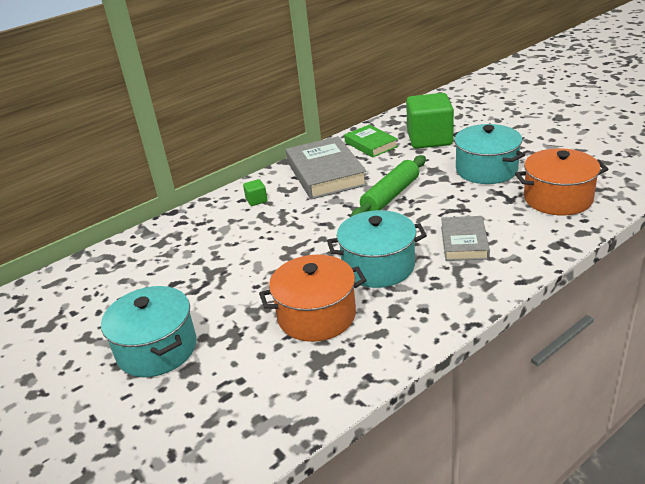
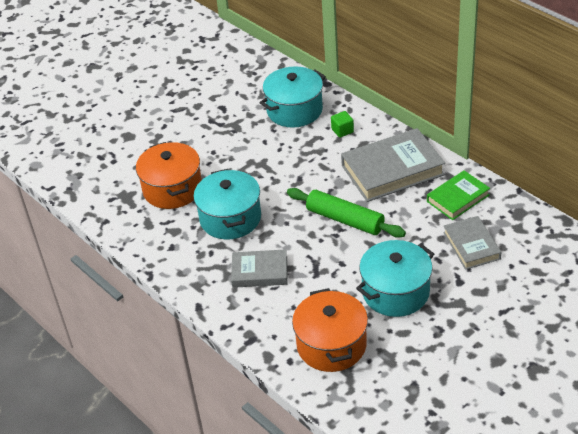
camera: 85 degrees right, 10 degrees up
turquoise pot [101,286,197,377] -> turquoise pot moved to [260,66,326,128]
green cube [406,93,454,149] -> grey book [443,216,501,270]

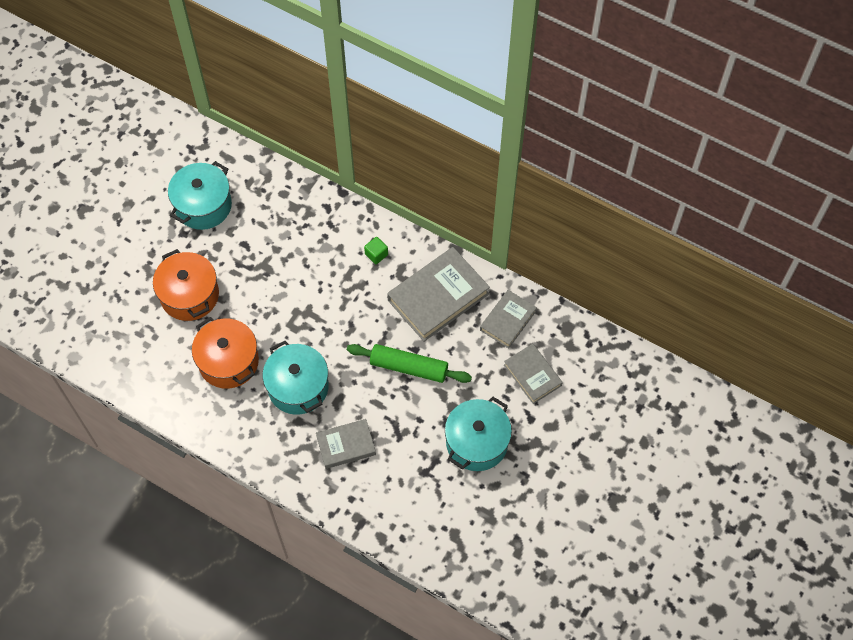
camera: 20 degrees left, 20 degrees up
turquoise pot [260,66,326,128] -> turquoise pot moved to [168,161,232,230]
orange pot [292,288,368,372] -> orange pot moved to [153,249,219,321]
green book [427,170,490,220] -> grey book [480,290,537,348]

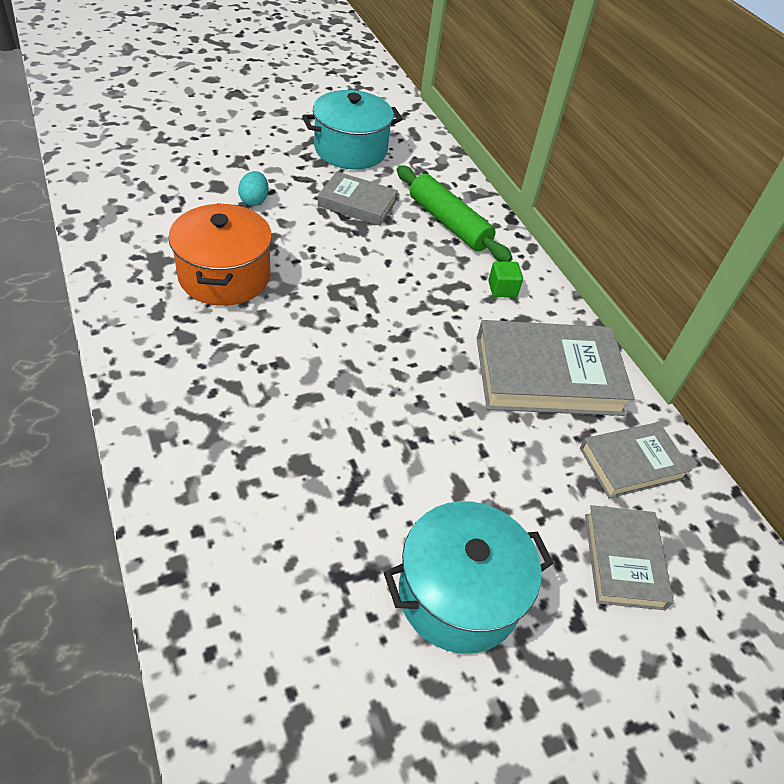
camera: 30 degrees right, 15 degrees down
orange pot [153,249,219,321] -> turquoise egg [238,171,269,206]
turquoise pot [263,341,329,415] -> none
grey book [316,419,376,469] -> grey book moved to [318,171,398,226]
green rolling pin [347,344,472,383] -> green rolling pin moved to [397,165,513,262]

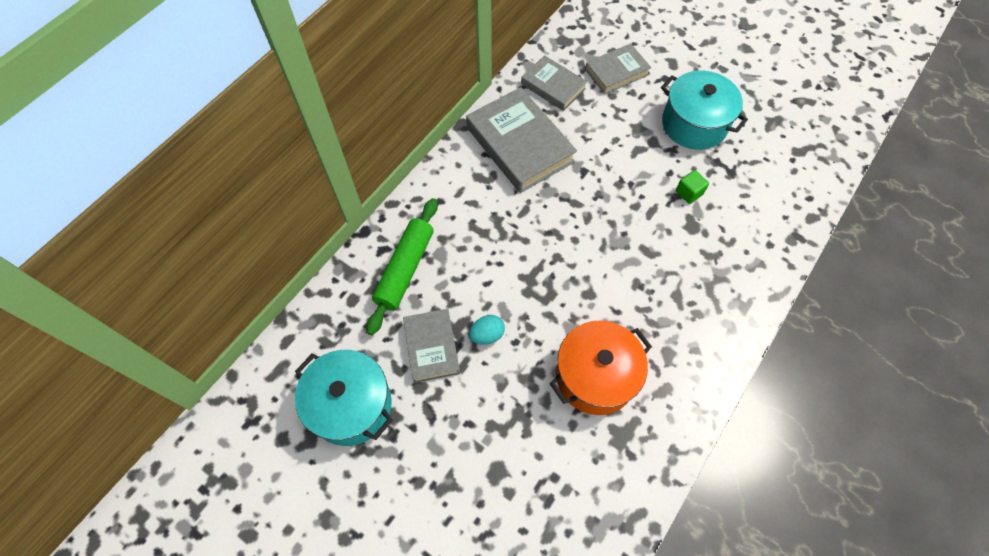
camera: 115 degrees left, 15 degrees up
turquoise egg [238,171,269,206] -> turquoise egg moved to [469,315,505,345]
green cube [488,261,523,297] -> green cube moved to [676,170,709,204]

